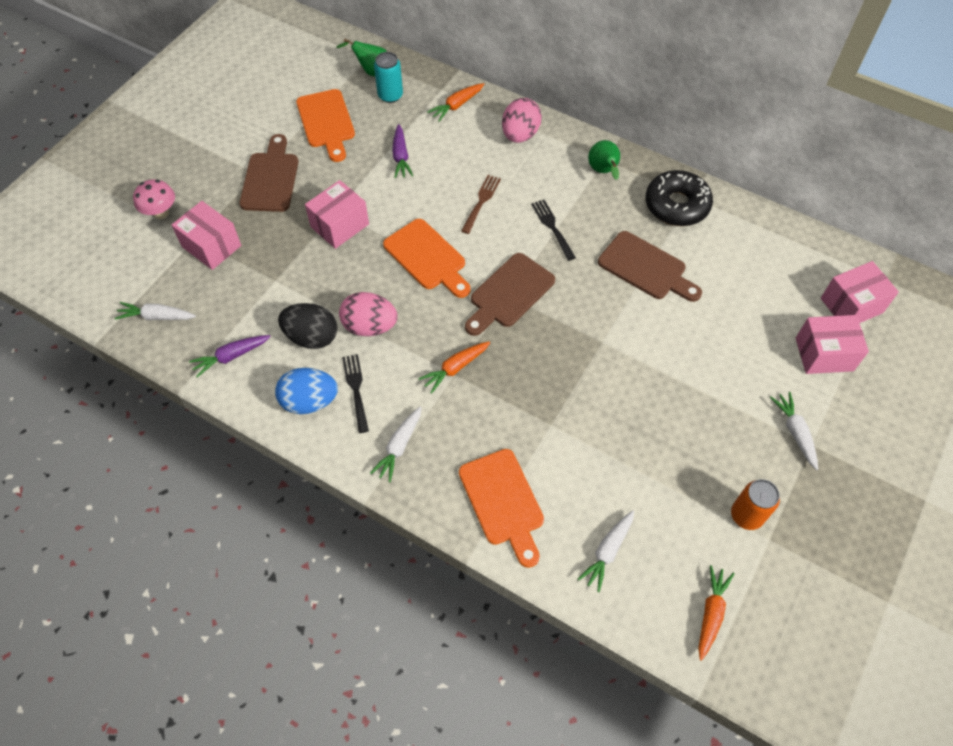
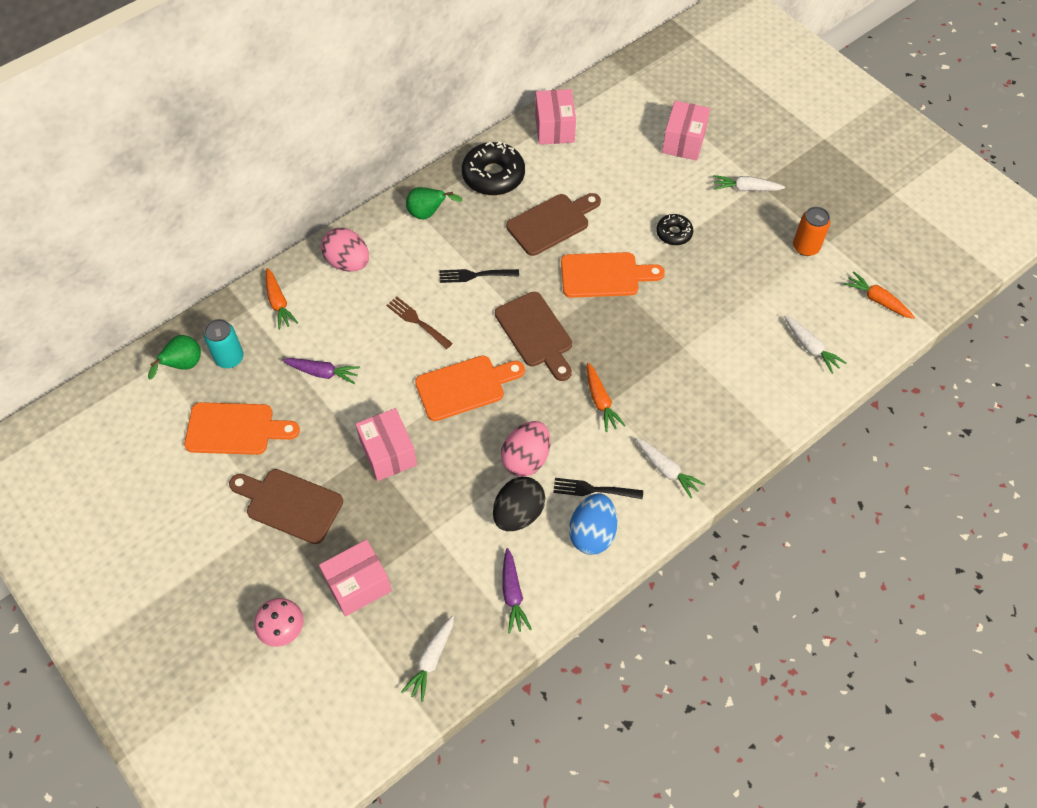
camera: 70 degrees left, 0 degrees up
orange cutting board [459,449,544,568] -> orange cutting board moved to [561,252,665,298]
pink box [821,261,899,323] -> pink box moved to [535,89,576,145]
none -> black donut [656,214,693,245]

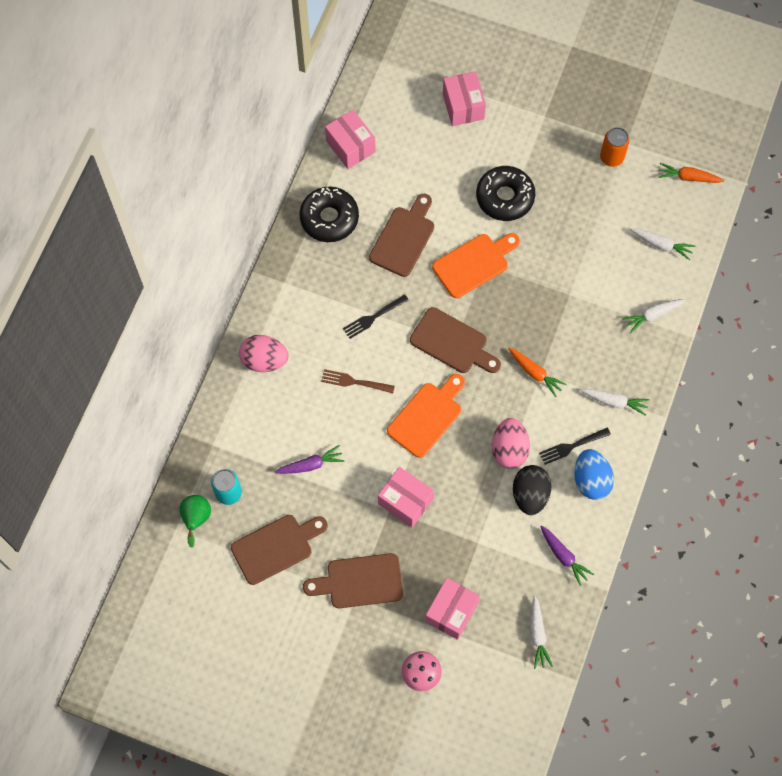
camera: 30 degrees left, 10 degrees up
orange cutting board [184,402,300,455] -> brown cutting board [231,515,328,585]
orange carrot [266,268,298,330] -> none
green pear [406,187,463,219] -> none
black donut [656,214,693,245] -> black donut [476,166,535,221], size x1.78
white carrot [713,175,785,191] -> white carrot moved to [622,299,686,333]

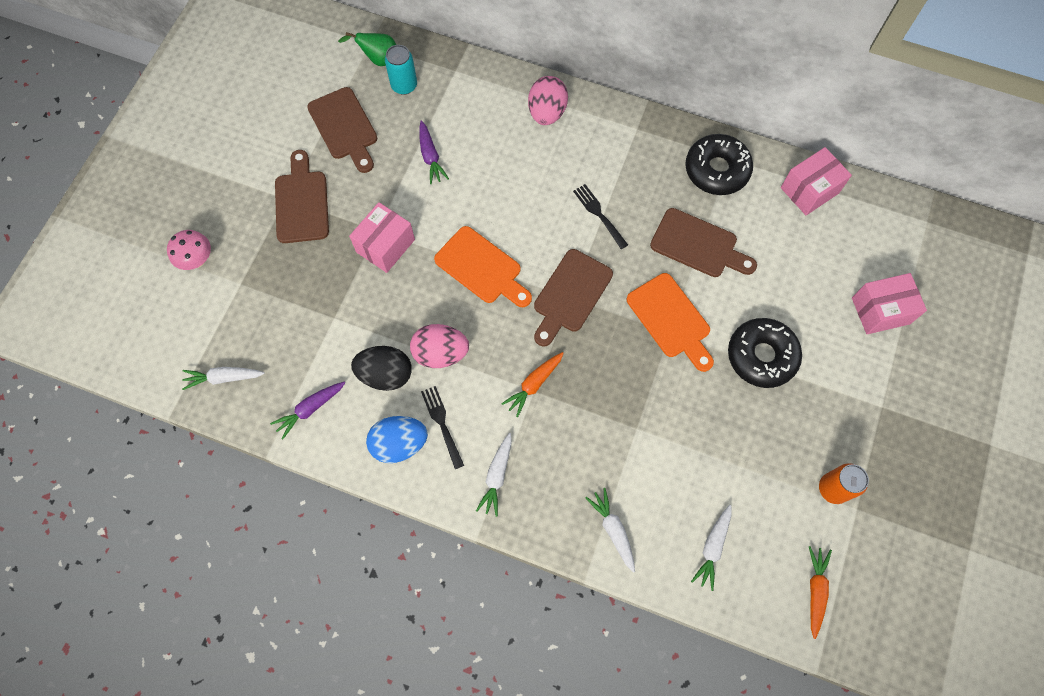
camera: 90 degrees right, 0 degrees up
brown fork [321,369,395,393] -> none
pink box [425,578,480,640] -> none

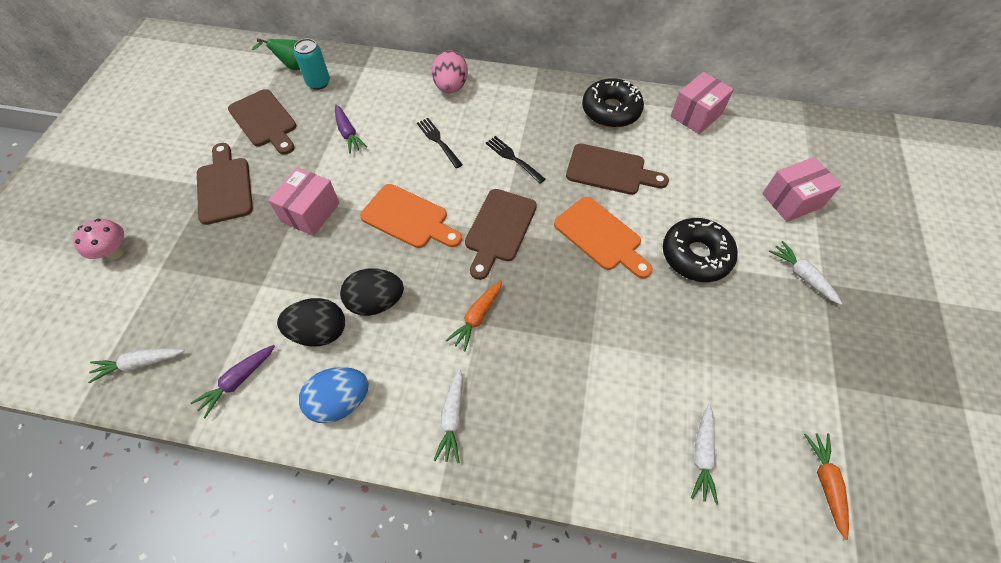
camera: 10 degrees left, 10 degrees down
pink egg [410,324,469,368] -> black egg [340,269,404,316]
black fork [421,386,464,469] -> black fork moved to [417,118,463,168]
white carrot [585,488,635,573] -> white carrot moved to [769,241,842,305]
orange can [819,463,869,504] -> none

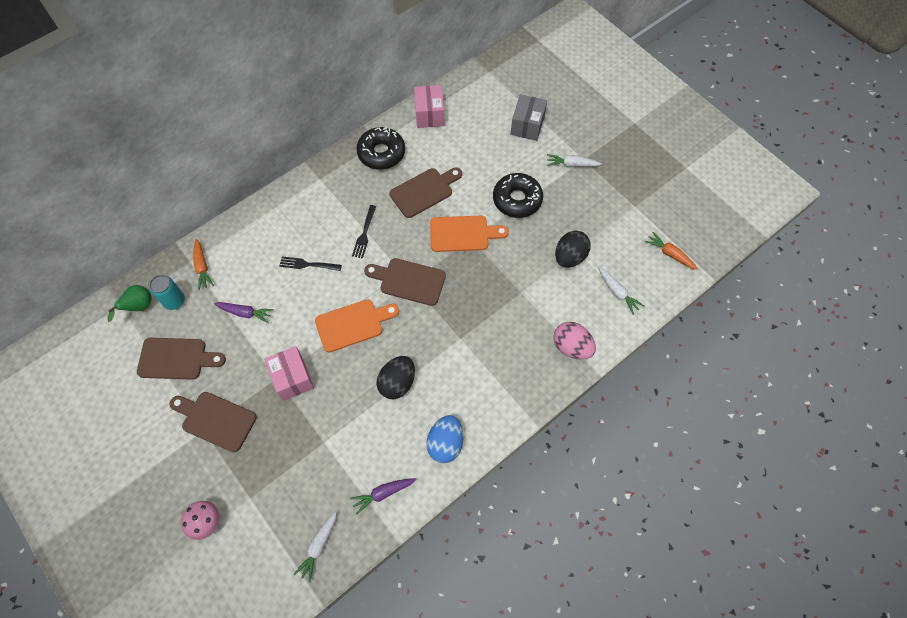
camera: 50 degrees left, 5 degrees up
purple carrot [191,345,275,418] -> purple carrot turned 75 degrees clockwise [350,478,416,515]
black egg [277,298,345,346] -> black egg moved to [555,231,591,268]
pink egg [432,50,468,93] -> pink egg moved to [553,322,596,360]
white carrot [434,369,463,463] -> none
orange carrot [446,280,502,351] -> orange carrot moved to [193,239,214,290]
brown cutting board [465,189,537,280] -> brown cutting board turned 135 degrees clockwise [364,258,446,306]
black fork [486,136,545,184] -> black fork turned 75 degrees counterclockwise [352,205,376,258]
pink box [762,157,841,222] -> grey box [511,94,547,141]

